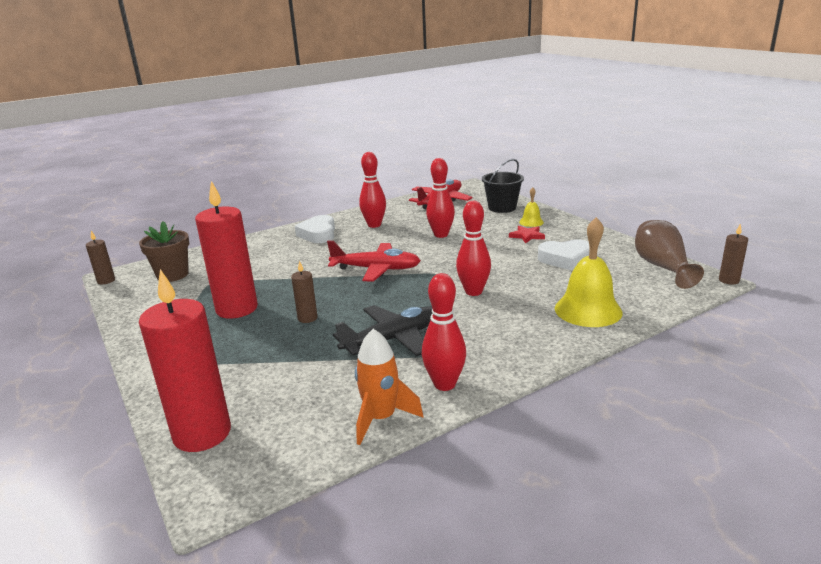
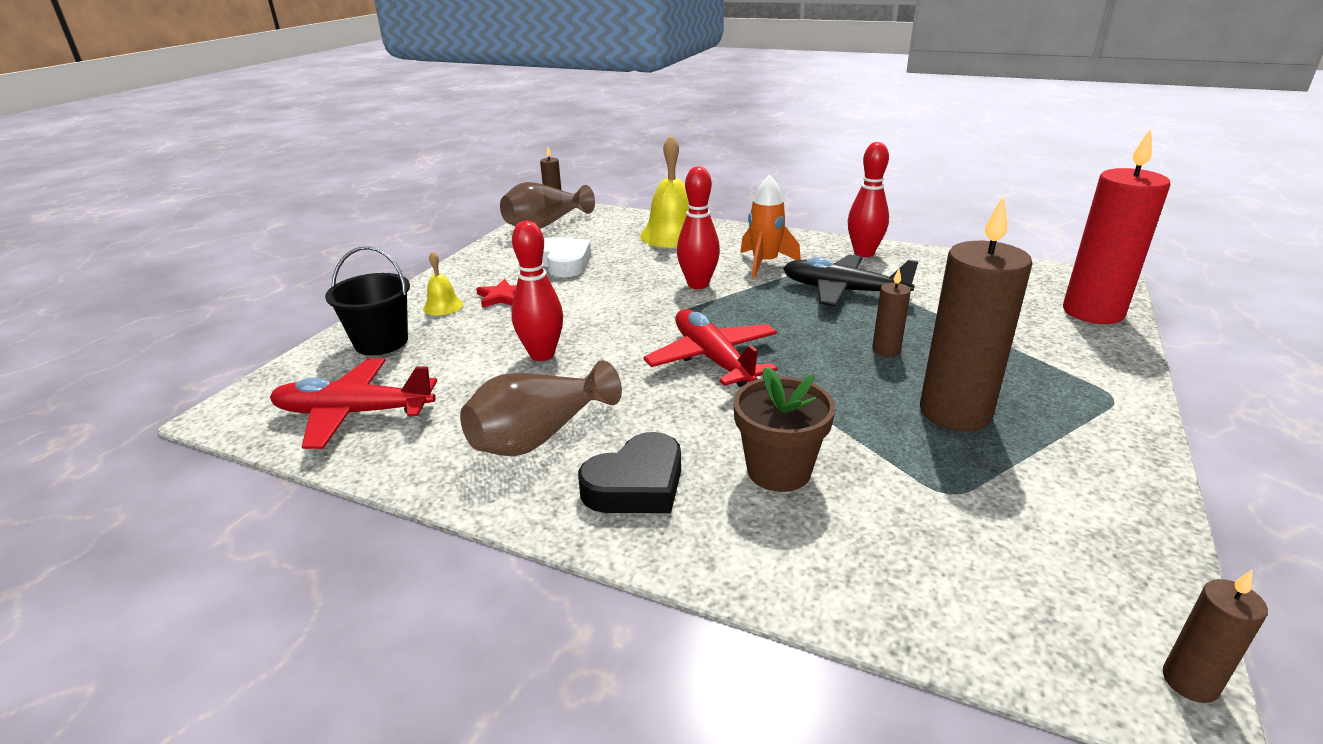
camera: 125 degrees left, 5 degrees up
brown flower pot [139,221,190,282] -> brown flower pot moved to [733,367,836,492]
red candle [195,181,258,319] -> brown candle [920,195,1032,431]
white heart [295,215,335,243] -> black heart [578,432,681,513]
orange rocket [355,329,423,445] -> orange rocket moved to [740,175,801,278]
red bowling pin [359,152,386,228] -> brown vase [460,360,622,457]

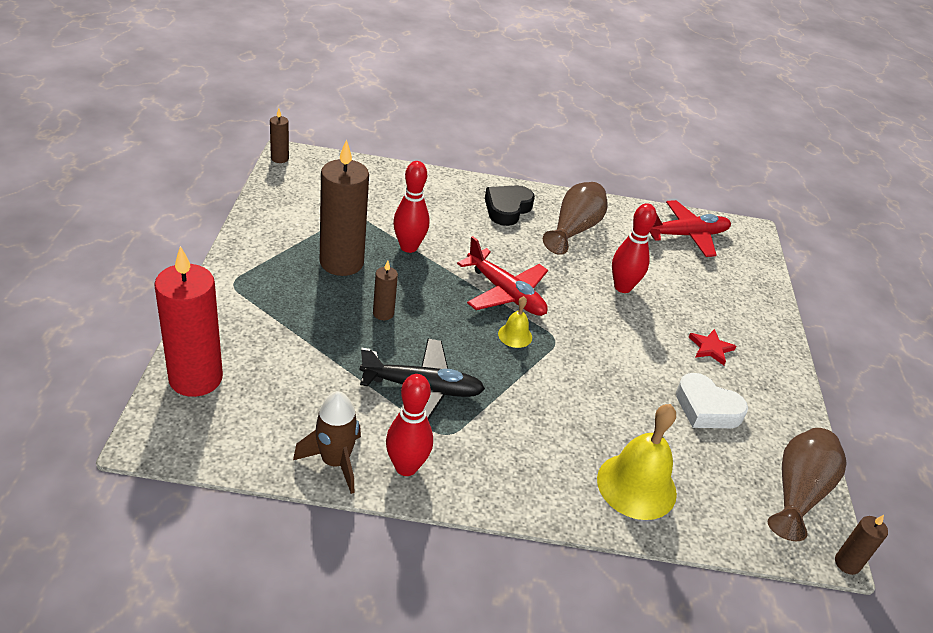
camera: 155 degrees right, 10 degrees up
black bucket [325,246,410,355] -> none
yellow bell [423,251,463,315] -> yellow bell moved to [498,296,532,348]
red bowling pin [677,166,720,289] -> red bowling pin moved to [393,161,429,253]
brown flower pot [733,367,836,492] -> none
orange rocket [740,175,801,278] -> none
none -> brown rocket [293,391,361,494]

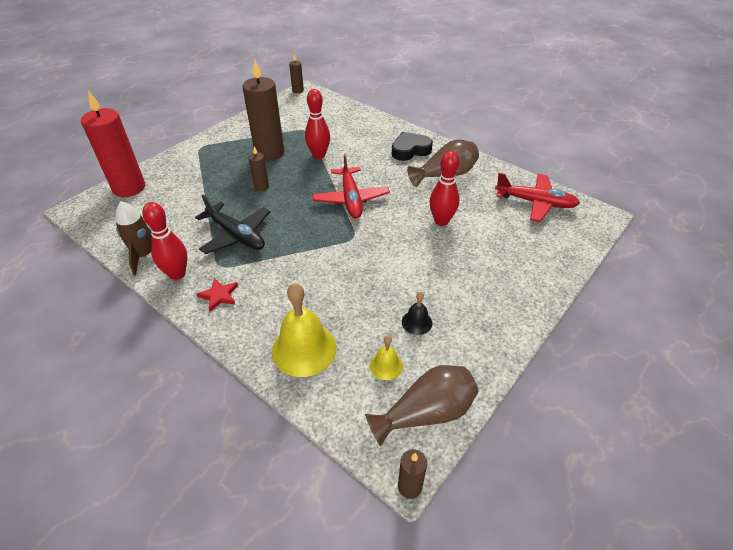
camera: 40 degrees right, 5 degrees up
yellow bell [498,296,532,348] -> yellow bell moved to [370,336,403,380]
white heart [676,373,748,428] -> black bell [402,292,432,335]
red star [689,329,736,365] -> red star moved to [197,278,238,312]

